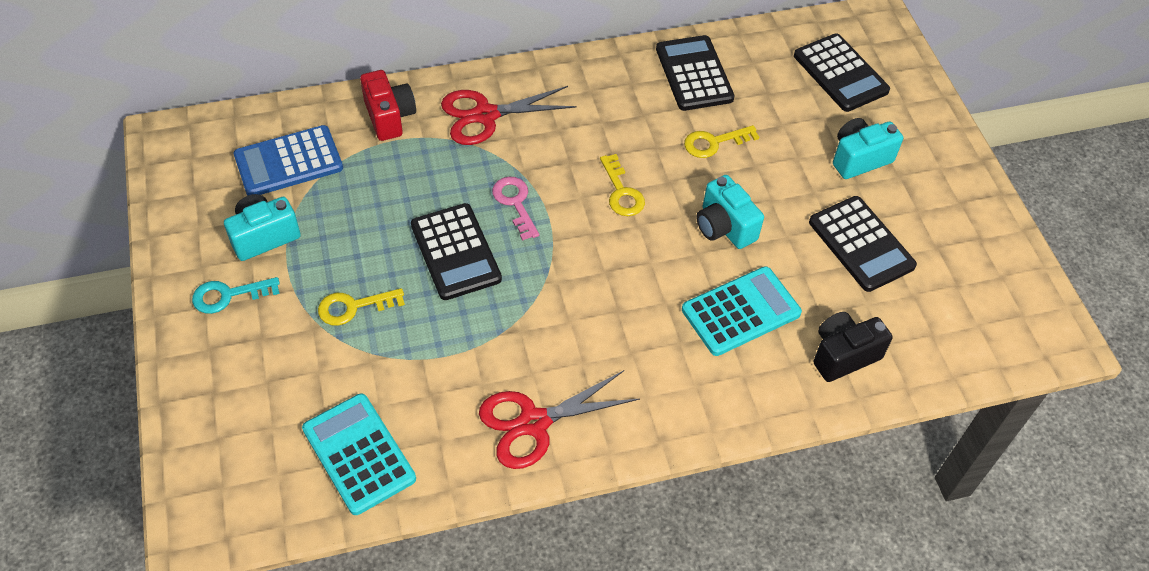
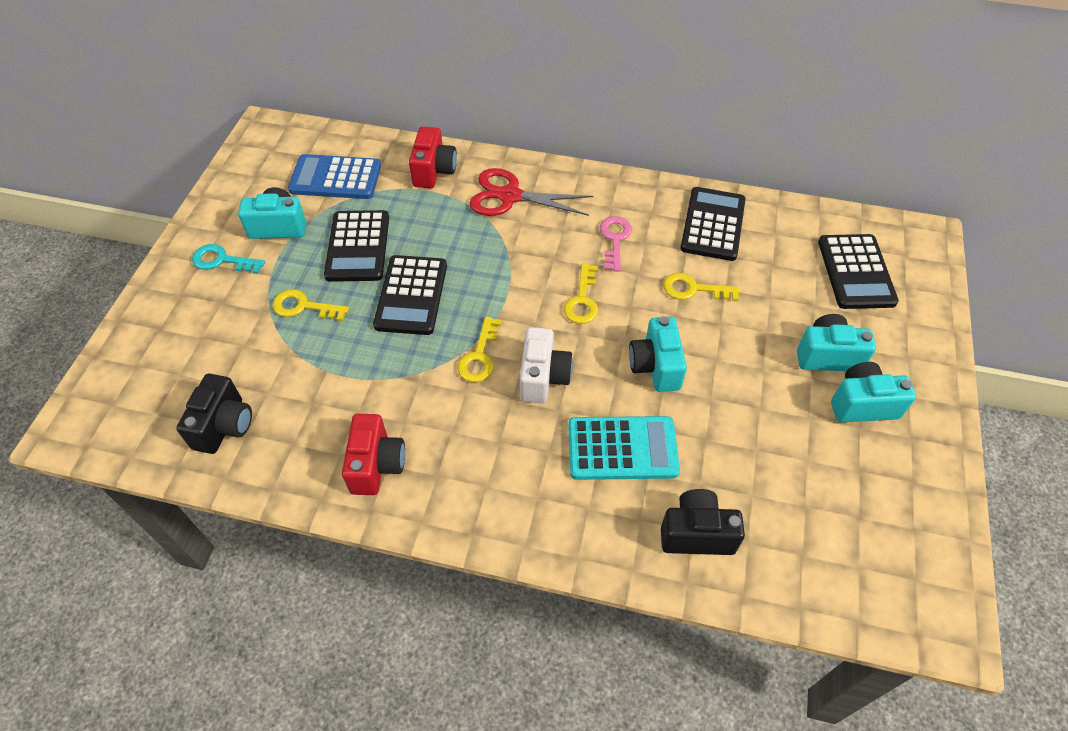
camera: 30 degrees right, 0 degrees up
turquoise calculator [302,394,416,515] -> black camera [176,373,252,454]
red scissors [479,370,640,469] -> red camera [342,414,405,495]
pink key [492,177,539,241] -> pink key moved to [600,216,632,272]
black calculator [809,196,917,292] -> black calculator moved to [324,210,389,282]
none -> yellow key [457,317,502,382]
none -> white camera [520,327,573,403]
none -> turquoise camera [831,362,916,422]

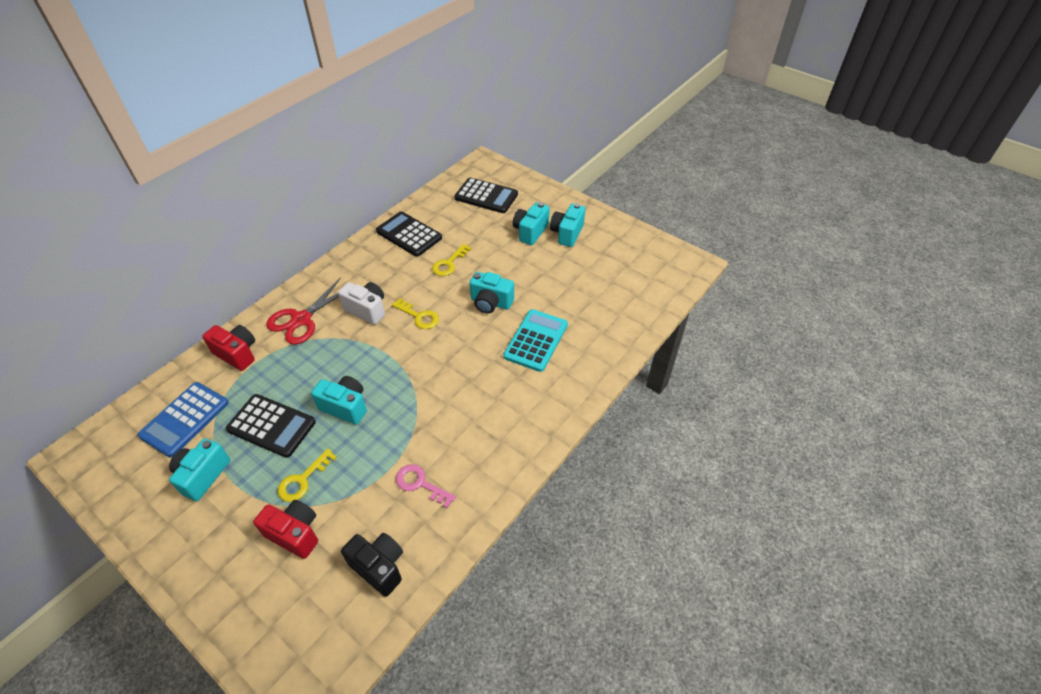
camera: 65 degrees left, 5 degrees down
turquoise key [192,244,265,274] -> none
red camera [342,414,405,495] -> red camera moved to [253,500,318,559]
black calculator [373,255,447,335] -> turquoise camera [311,376,367,425]
yellow key [457,317,502,382] -> none
white camera [520,327,573,403] -> white camera moved to [338,282,385,325]
pink key [600,216,632,272] -> pink key moved to [396,464,456,508]
black camera [661,489,745,555] -> none

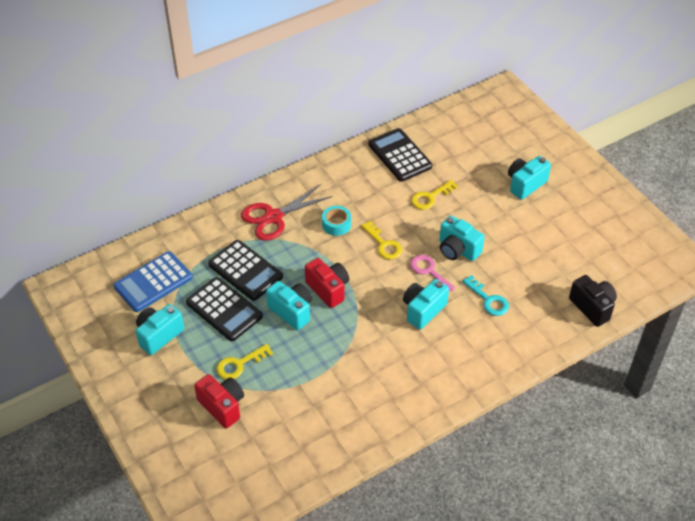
camera: 20 degrees right, 0 degrees up
red camera [202,325,255,371] -> red camera moved to [305,258,349,308]
white camera [338,282,385,325] -> turquoise tape [322,206,351,236]
black camera [341,533,403,597] -> black camera moved to [569,275,617,327]
pink key [396,464,456,508] -> pink key moved to [410,255,455,292]
black calculator [454,177,518,213] -> black calculator moved to [208,240,283,301]
turquoise calculator [503,309,568,372] -> turquoise key [462,275,509,316]
turquoise camera [550,203,585,247] -> turquoise camera moved to [403,279,449,329]

